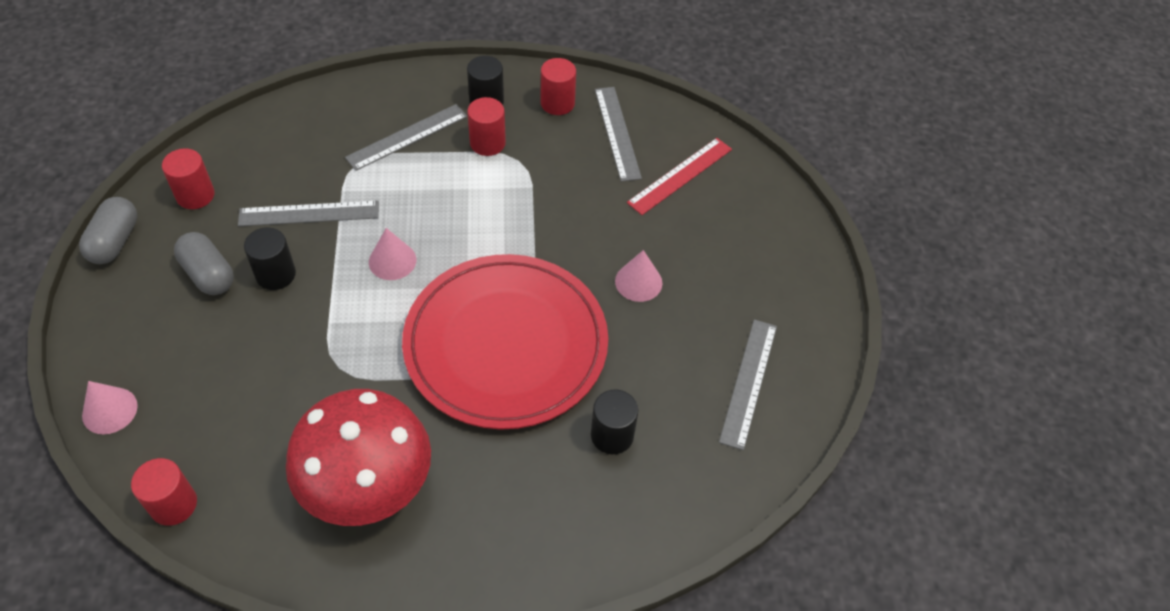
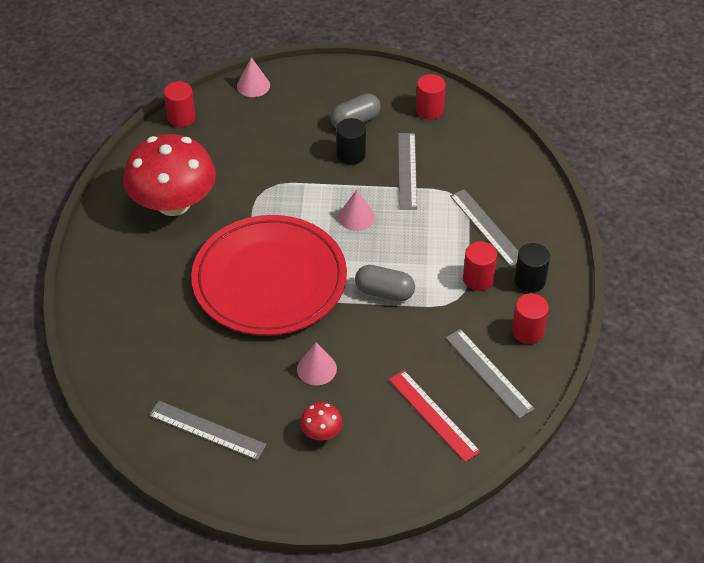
camera: 100 degrees right, 5 degrees down
grey capsule [79,197,137,264] -> grey capsule moved to [355,265,415,301]
black cylinder [591,390,638,454] -> none
grey ruler [595,87,642,182] -> grey ruler turned 60 degrees clockwise [445,329,535,419]
none -> red mushroom [300,402,342,440]

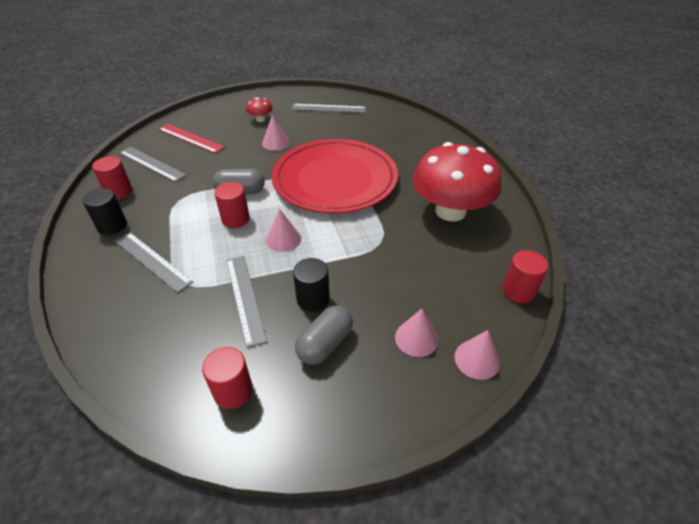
camera: 160 degrees right, 5 degrees down
red cylinder [463,241,497,291] -> red cylinder moved to [214,182,250,228]
none -> pink cone [395,309,438,357]

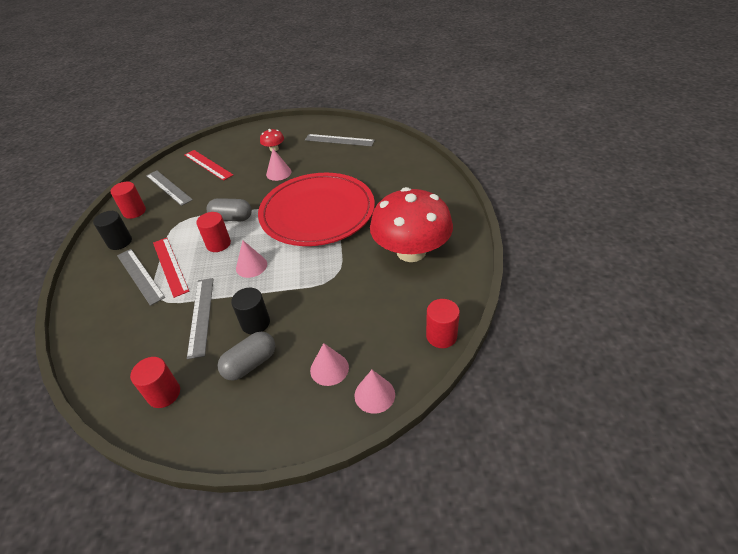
camera: 15 degrees right, 0 degrees up
none -> red ruler [153,238,189,298]

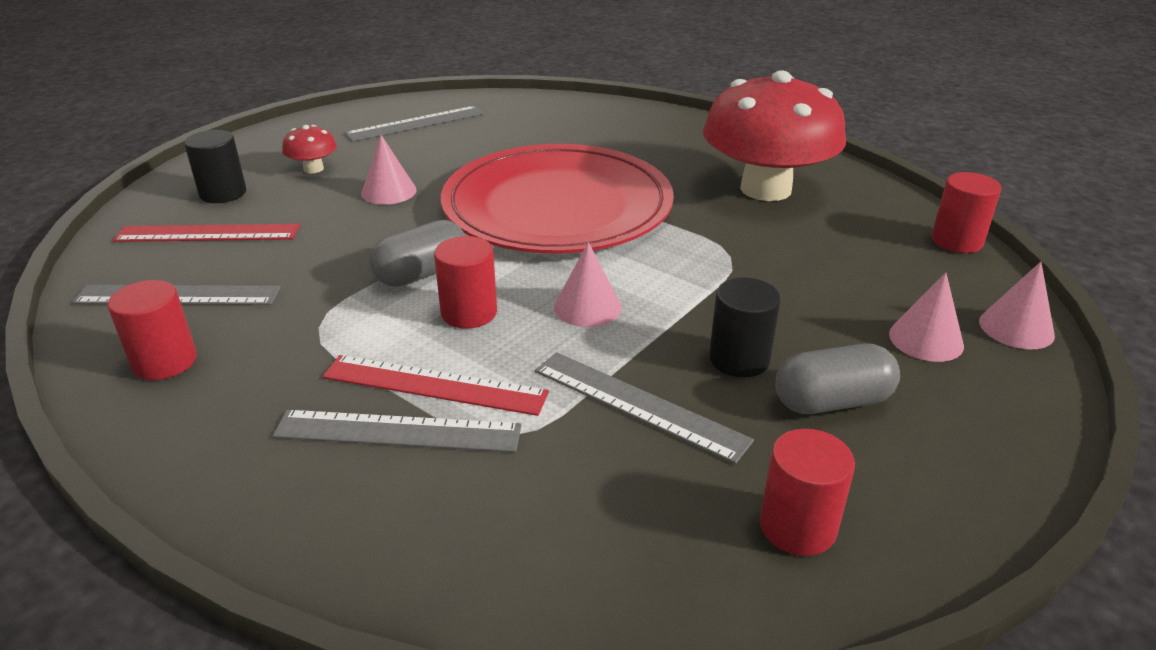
camera: 50 degrees left, 10 degrees down
black cylinder [93,211,132,250] -> black cylinder moved to [184,130,246,203]
grey capsule [217,332,275,381] -> grey capsule turned 75 degrees clockwise [775,343,900,414]

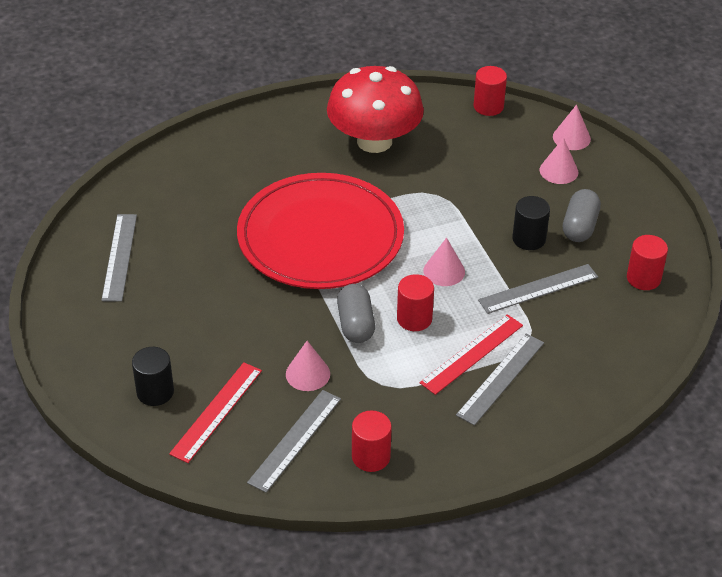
camera: 60 degrees left, 10 degrees up
red mushroom [282,125,337,173] -> none
pink cone [361,135,417,205] -> pink cone moved to [286,341,330,391]

